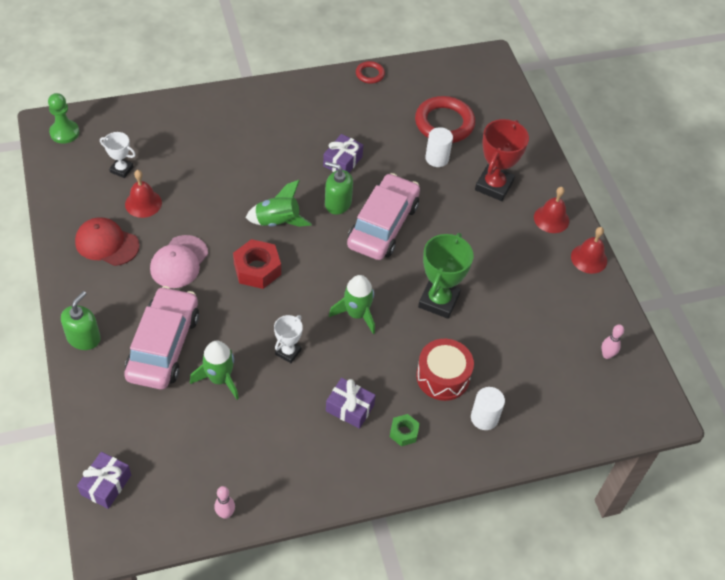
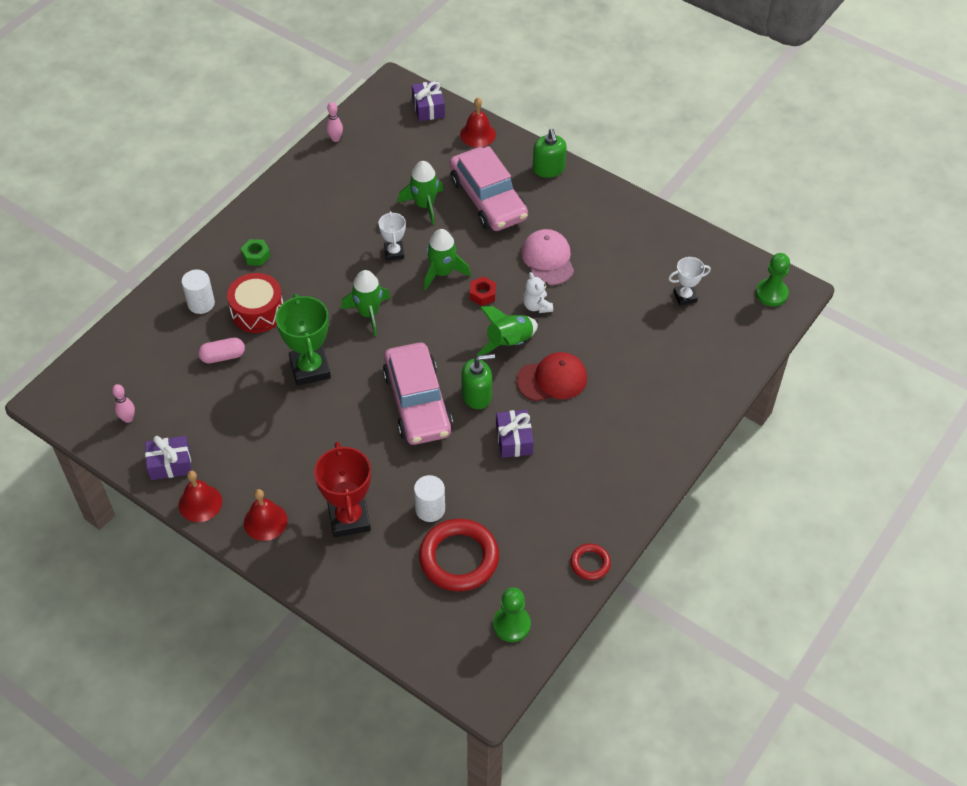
camera: 145 degrees right, 0 degrees up
red cap [75,217,140,266] -> red cap moved to [516,352,587,401]
red bell [125,170,162,218] -> red bell moved to [460,98,496,147]
red nut [233,239,281,289] -> red nut [470,277,496,306], size x0.57
purple gift [326,378,376,429] -> purple gift moved to [145,436,191,480]
none -> pink capsule [198,338,245,363]
none -> green rocket [424,229,471,291]
none -> green pawn [493,587,531,642]
none -> white teddy bear [523,272,553,313]

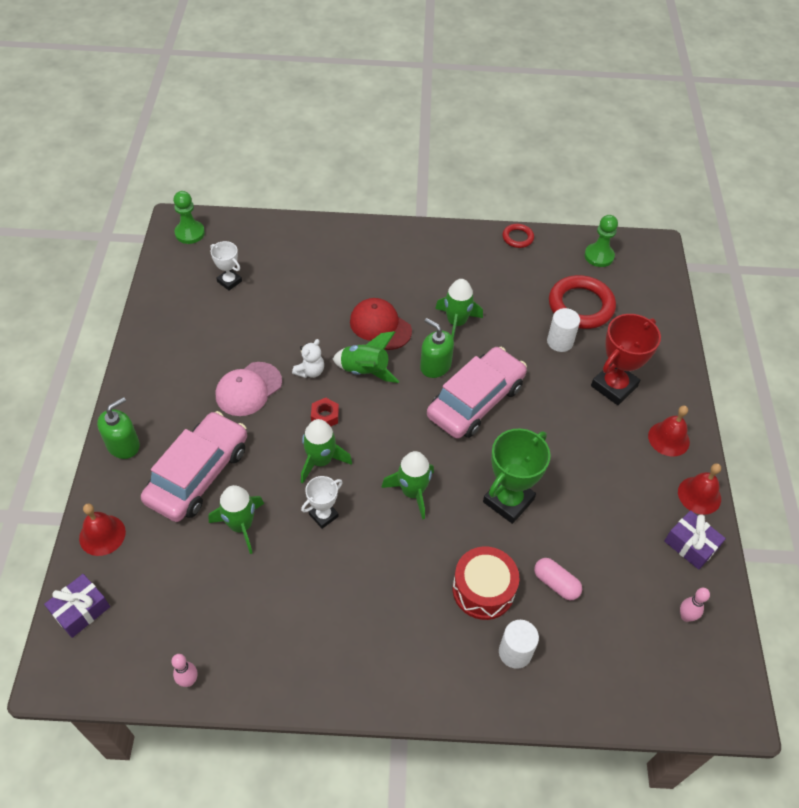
camera: 125 degrees left, 0 degrees up
green nut [241,239,271,266] -> none
purple gift [496,409,534,458] -> green rocket [435,279,483,340]

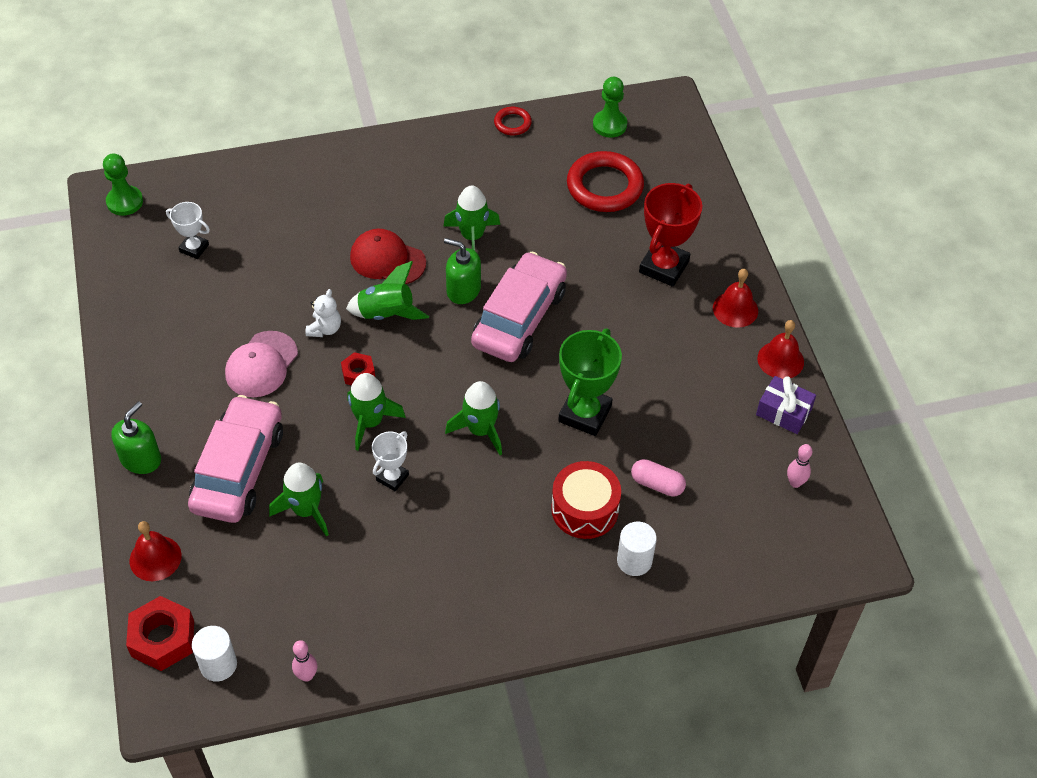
camera: 15 degrees left, 0 degrees up
purple gift [44,574,110,638] -> red nut [126,596,194,671]
white cylinder [547,308,580,352] -> white cylinder moved to [192,626,237,682]

